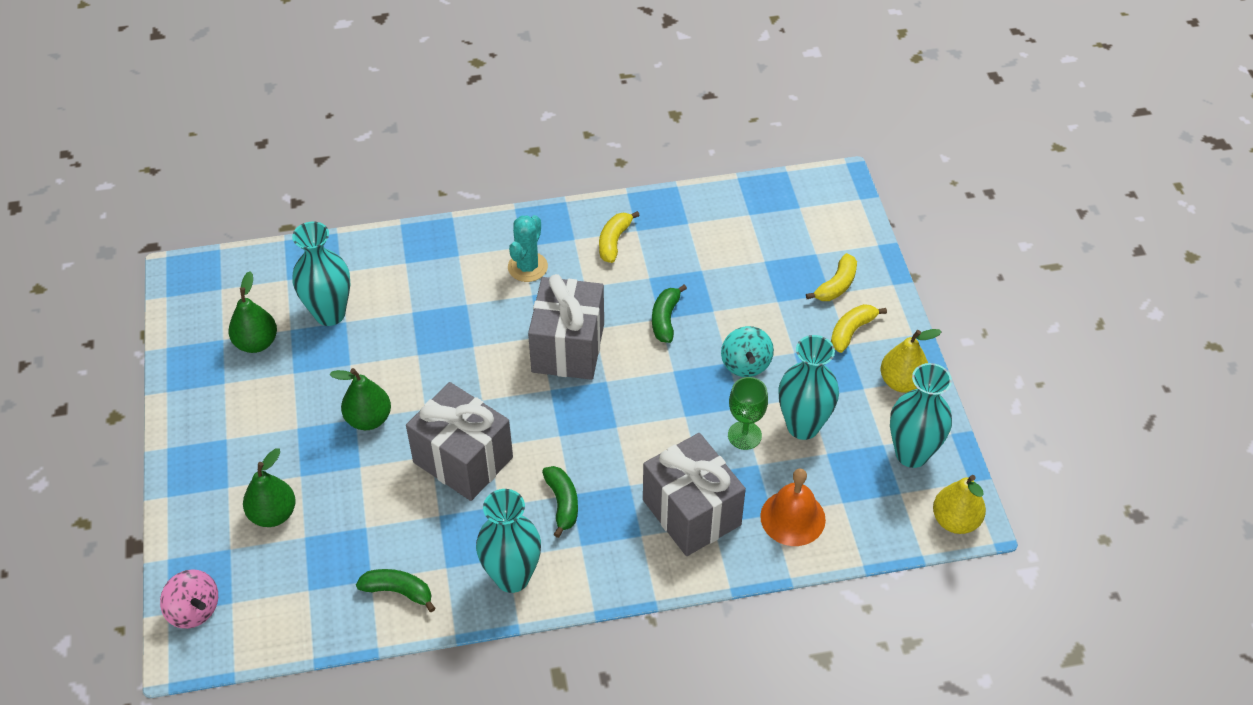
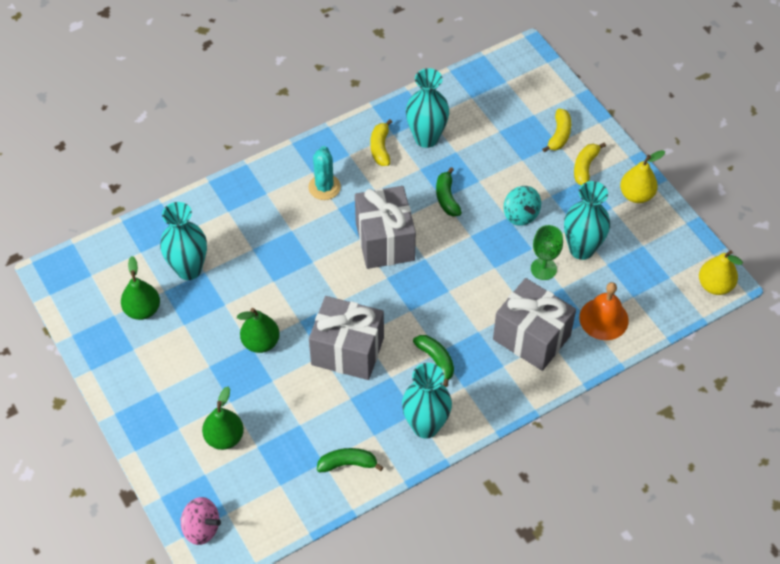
camera: 20 degrees left, 5 degrees up
turquoise vase [890,363,952,468] -> turquoise vase moved to [406,68,449,148]

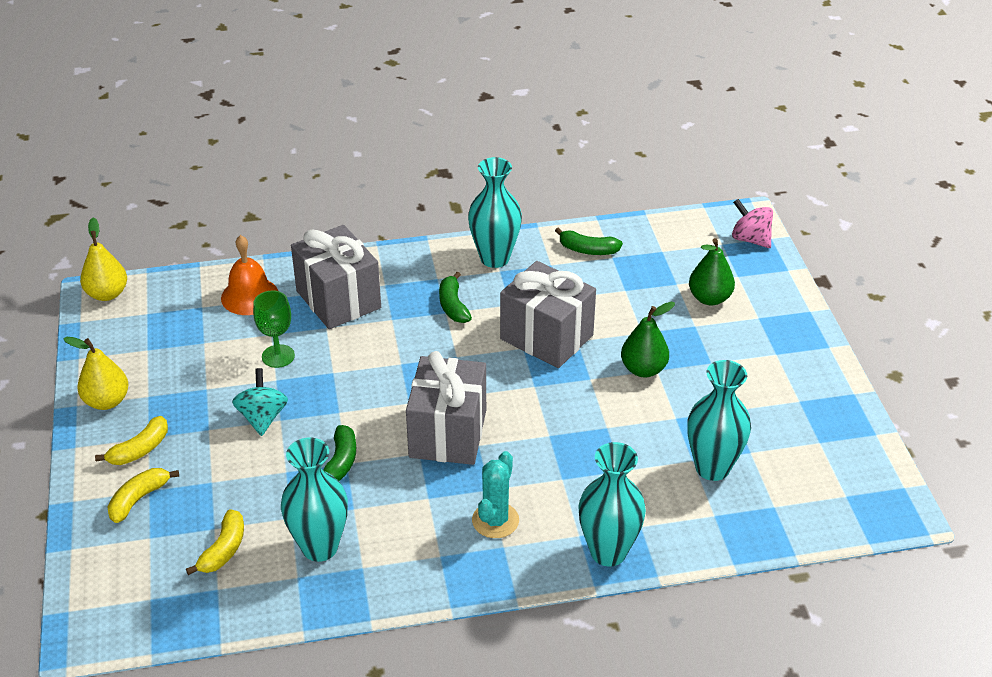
camera: 160 degrees left, 15 degrees down
green pear [121,256,160,320] -> none
yellow banana [370,119,392,166] -> yellow banana moved to [186,509,244,575]
turquoise vase [564,181,610,260] -> turquoise vase moved to [578,442,646,566]

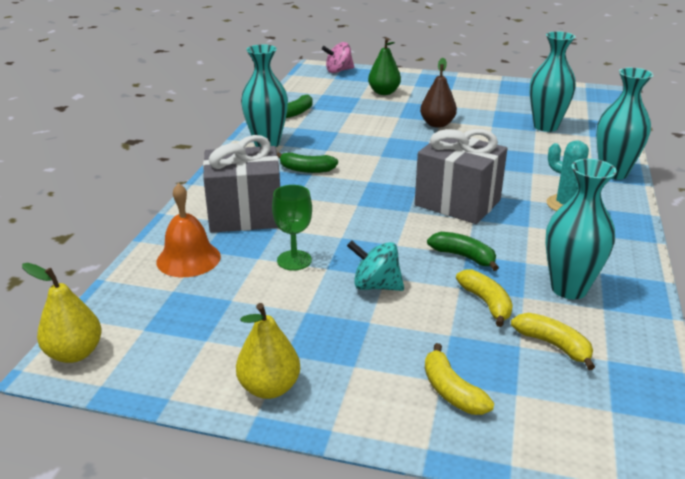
camera: 65 degrees left, 10 degrees down
yellow banana [95,416,168,465] -> yellow banana moved to [456,269,513,327]
grey gift [500,261,596,368] -> none
green pear [621,301,675,377] -> brown pear [420,58,457,128]

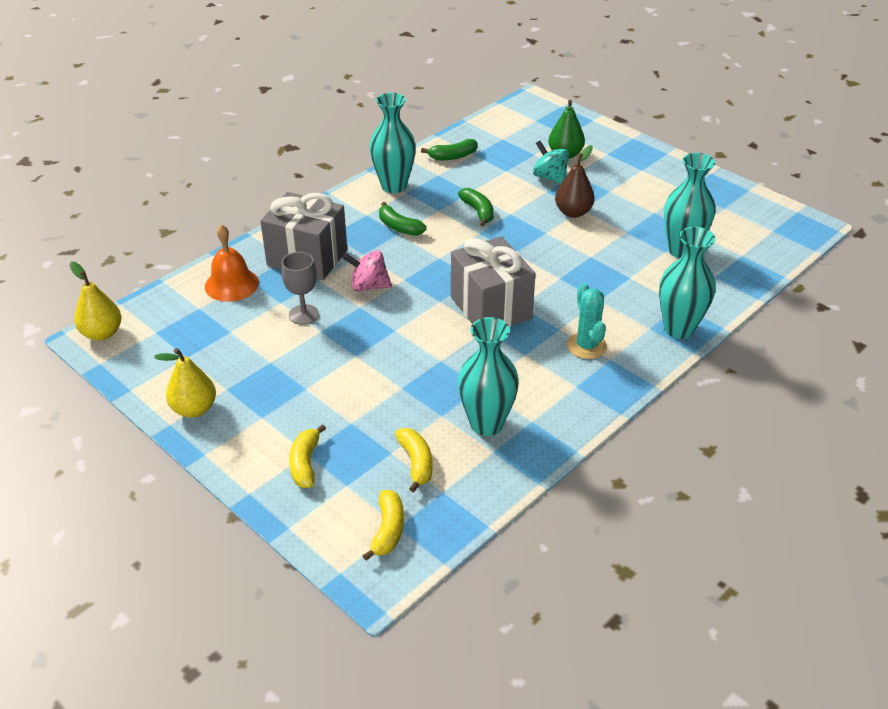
camera: 30 degrees right, 10 degrees up
green goblet [272,185,312,271] -> grey goblet [281,252,319,325]
pink spinning top [322,42,354,73] -> pink spinning top moved to [342,250,392,291]
turquoise spinning top [347,240,404,291] -> turquoise spinning top moved to [533,141,569,184]
green banana [427,232,499,271] -> green banana moved to [458,188,494,227]
yellow banana [456,269,513,327] -> yellow banana moved to [362,490,404,561]

